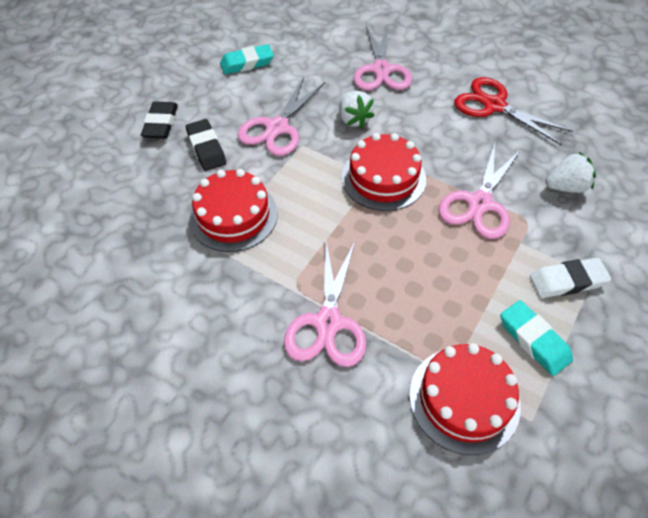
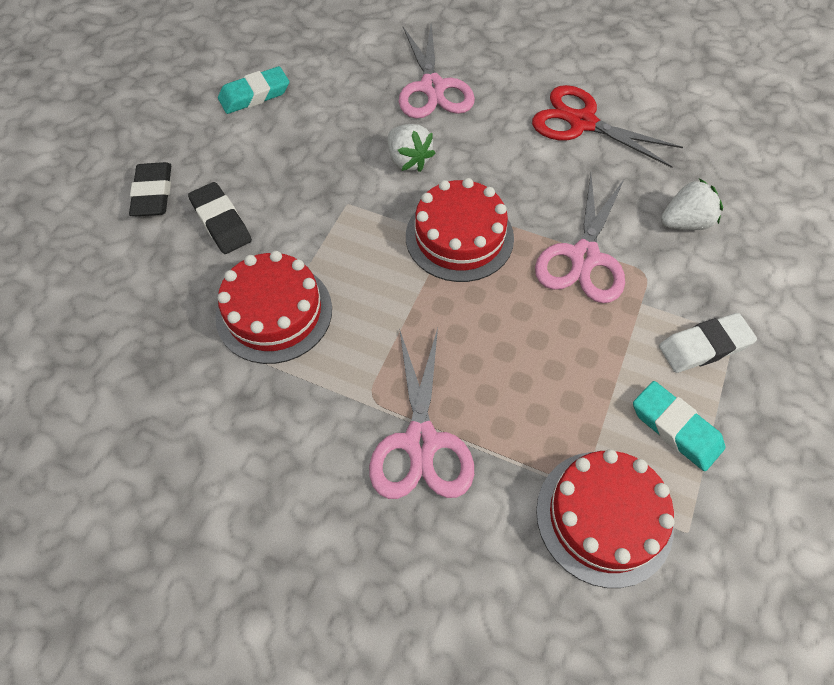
camera: 10 degrees left, 5 degrees up
pink scissors [237,77,325,156] -> none

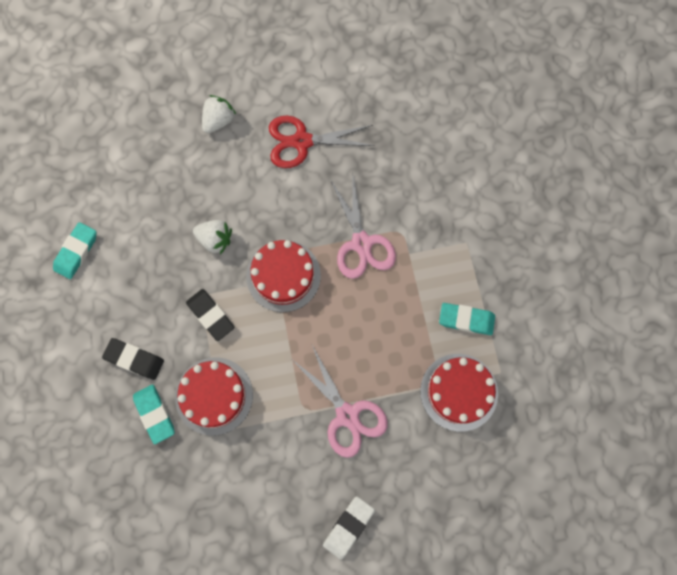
camera: 35 degrees left, 15 degrees up
black eraser [129,162,171,216] -> black eraser moved to [186,289,234,341]
pink scissors [399,24,475,119] -> none
white eraser [659,313,757,373] -> white eraser moved to [323,496,375,560]
white strawberry [661,178,723,230] -> white strawberry moved to [202,95,236,134]
none -> turquoise eraser [133,384,175,444]

